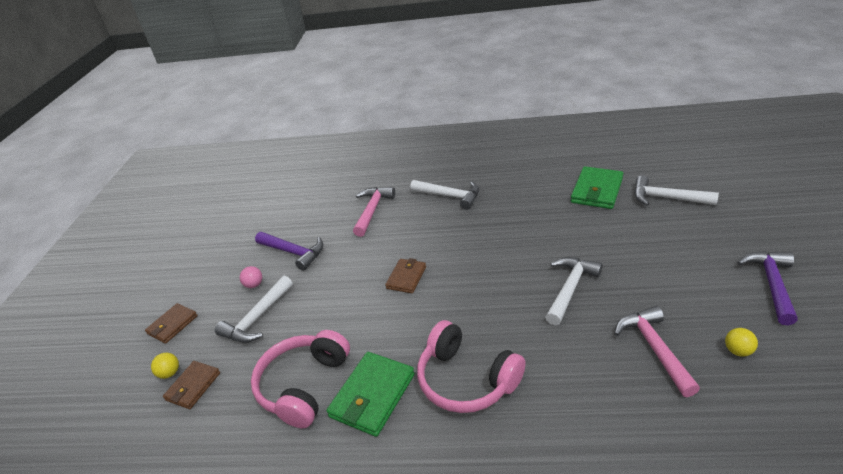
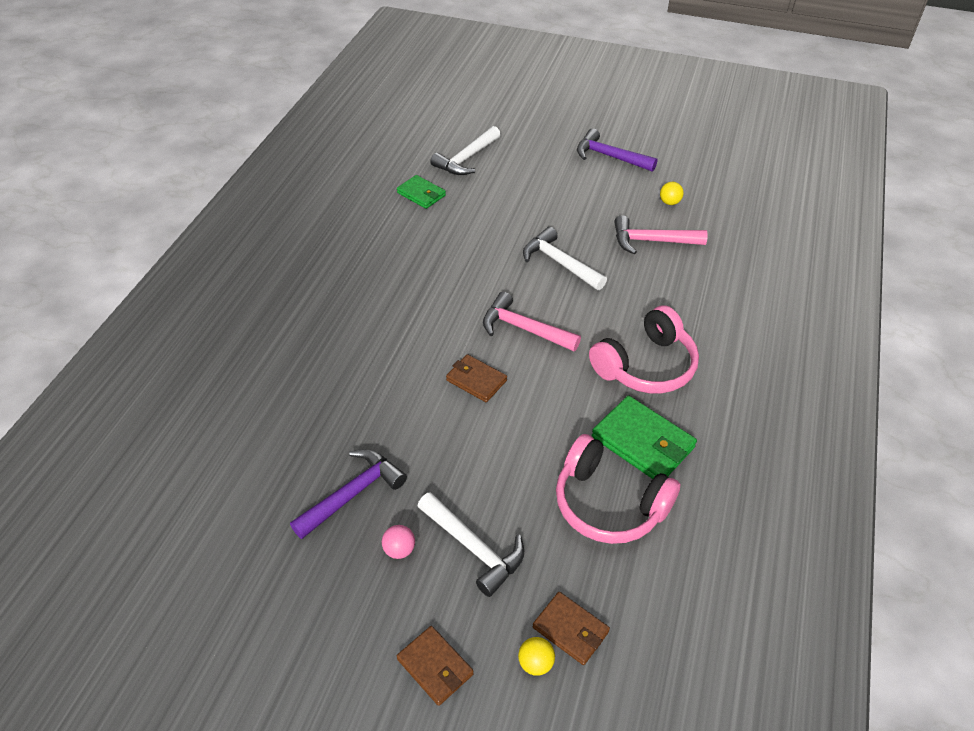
camera: 80 degrees left, 10 degrees up
pink hammer [353,187,395,237] -> pink hammer moved to [483,292,581,351]
white hammer [410,180,479,210] -> none
green wallet [571,166,624,209] -> green wallet [397,175,446,209], size x0.63

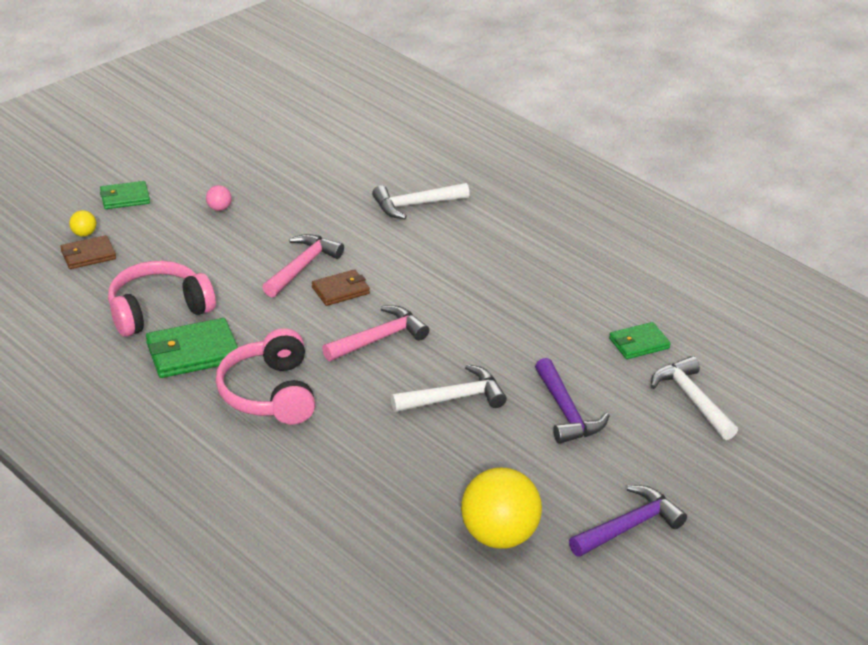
camera: 115 degrees right, 10 degrees down
purple hammer [290,449,407,539] -> purple hammer moved to [535,358,610,444]
brown wallet [397,626,474,706] -> green wallet [100,181,150,209]
white hammer [417,492,524,597] -> white hammer moved to [372,183,470,219]
pink hammer [614,215,708,254] -> pink hammer moved to [262,234,344,297]
yellow ball [660,182,684,205] -> yellow ball [461,468,542,549], size x2.42

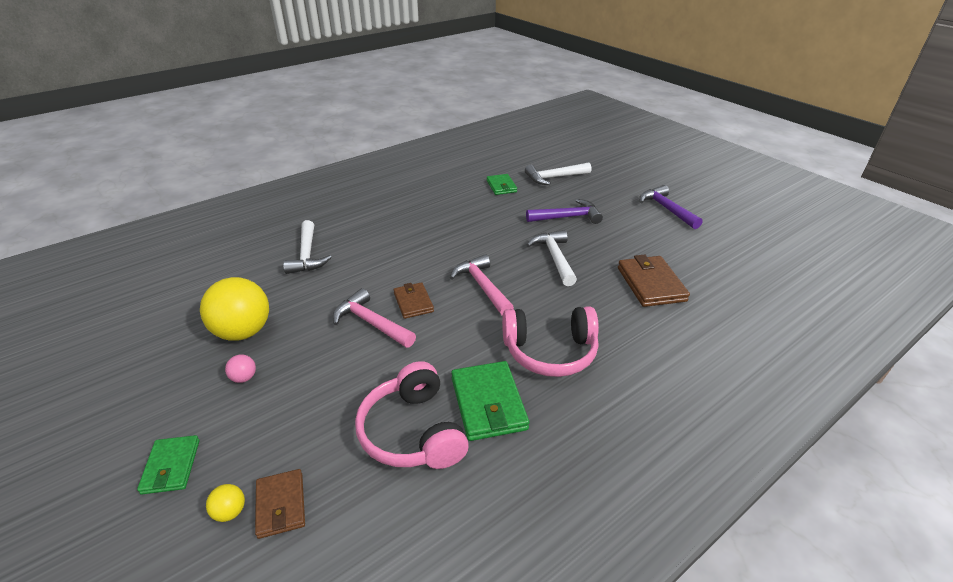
camera: 80 degrees left, 0 degrees up
yellow ball [461,468,542,549] -> yellow ball moved to [200,277,269,341]
none -> brown wallet [618,254,690,307]

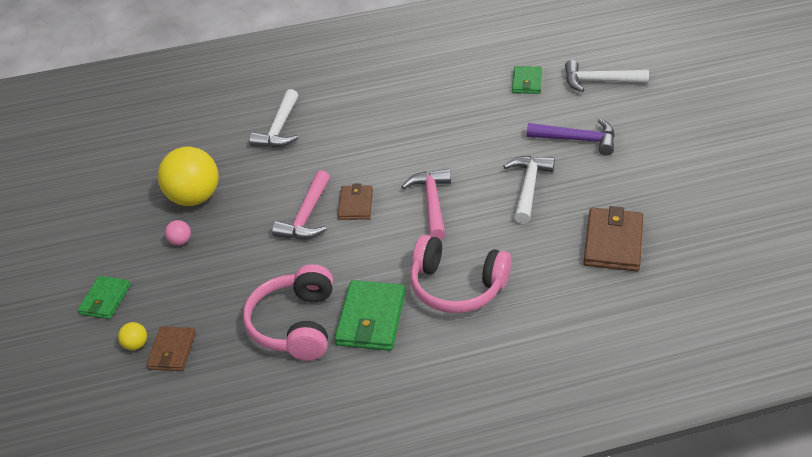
camera: 25 degrees right, 5 degrees up
pink hammer [333,288,416,348] -> pink hammer turned 135 degrees counterclockwise [272,170,330,239]
purple hammer [639,185,703,229] -> none

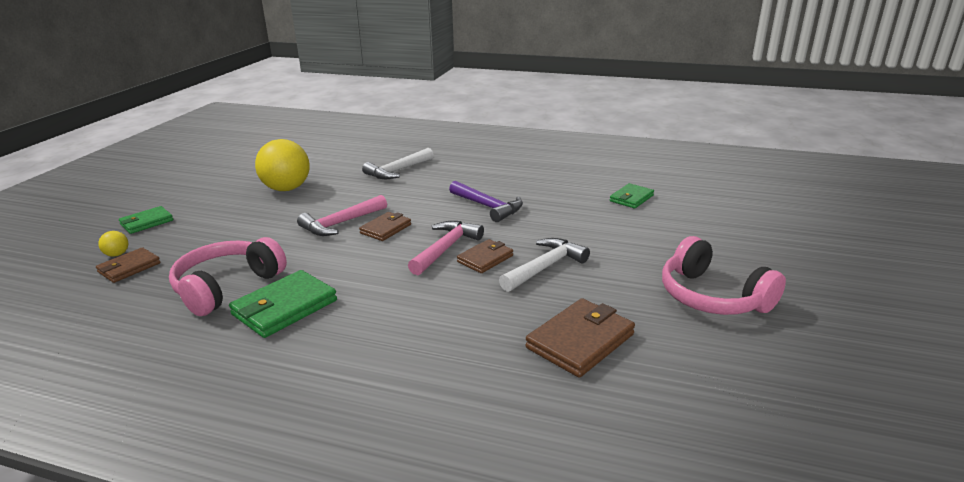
camera: 30 degrees right, 15 degrees down
pink ball [165,220,191,245] -> none
pink headphones [410,235,512,313] -> pink headphones moved to [662,236,786,315]
purple hammer [527,119,615,156] -> purple hammer moved to [449,181,523,222]
white hammer [565,60,649,92] -> none
none -> brown wallet [457,239,513,273]

